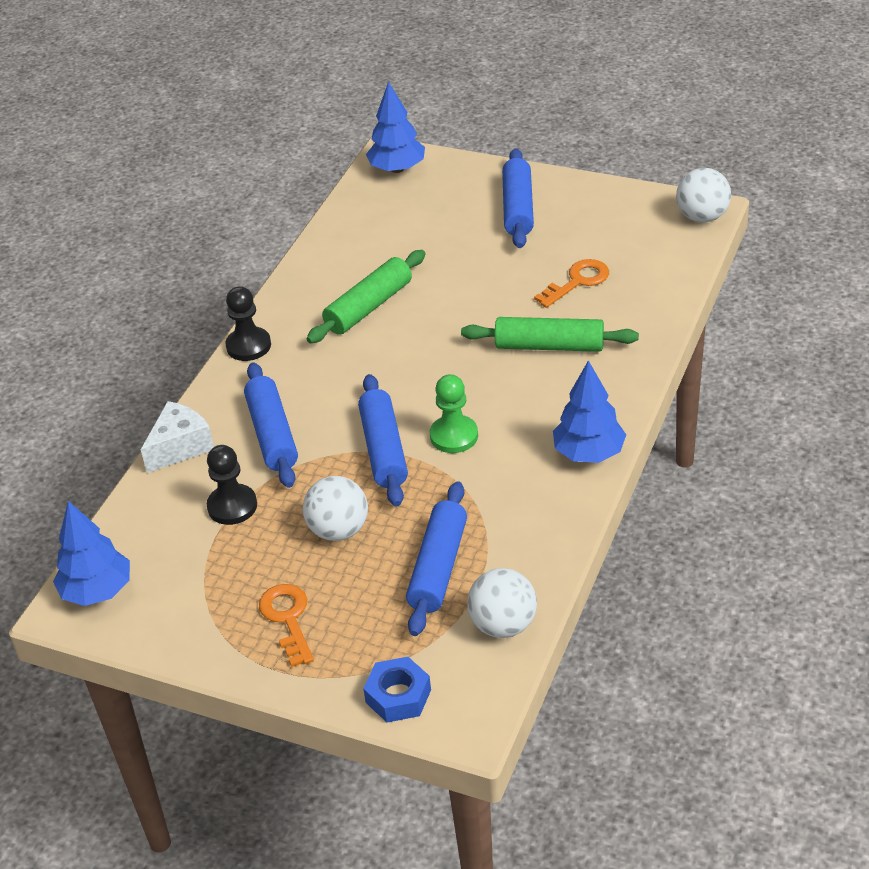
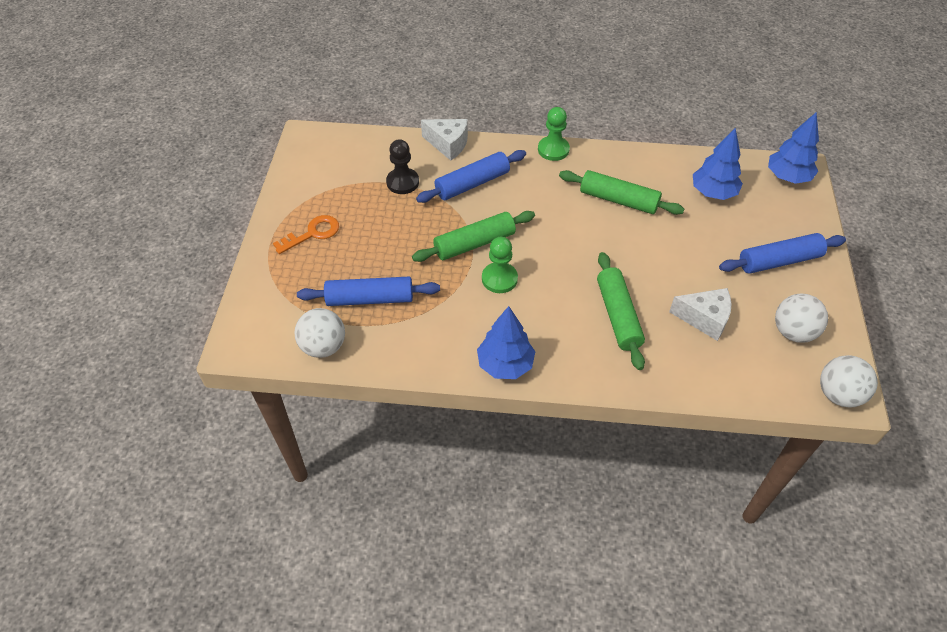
camera: 70 degrees right, 10 degrees up
blue tree [53,501,130,606] -> blue tree moved to [693,128,743,200]
black pawn [225,286,271,361] -> green pawn [538,107,570,161]
white ball [303,476,368,541] -> white ball moved to [775,294,828,343]
blue rolling pin [358,374,408,506] -> green rolling pin [412,211,535,262]
blue nut [363,657,431,722] -> none
orange key [534,259,609,308] -> white cheese [669,288,731,341]

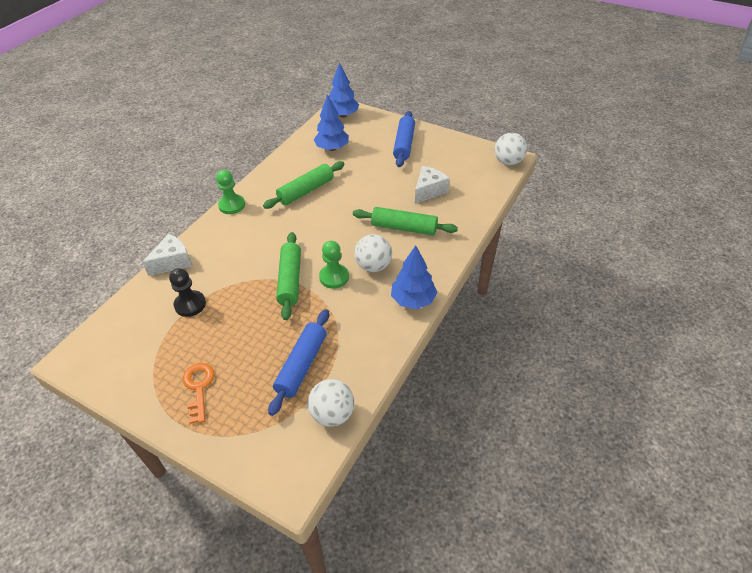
camera: 65 degrees left, 5 degrees down
blue rolling pin [416,150,526,203] -> none
white ball [775,294,828,343] -> white ball moved to [354,234,392,272]

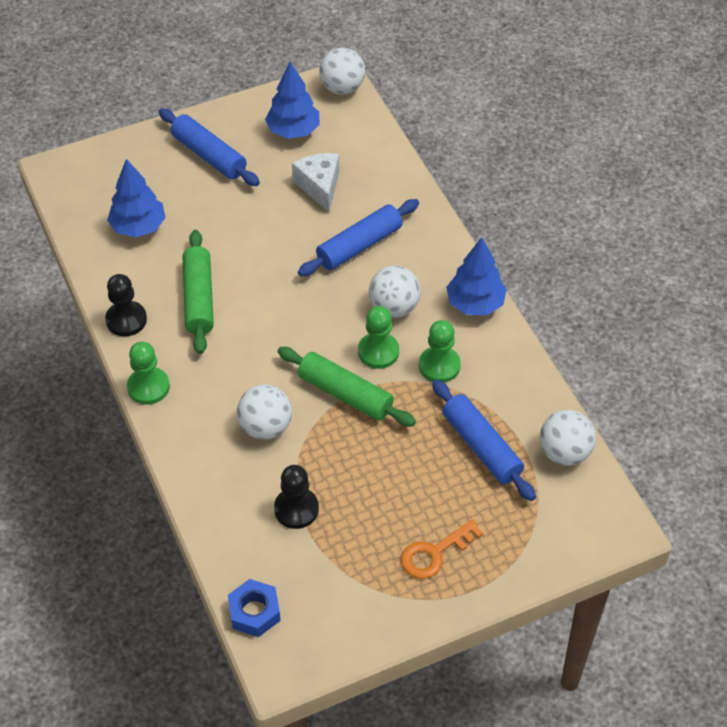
camera: 55 degrees left, 5 degrees up
white cheese [142,234,192,276] -> none
orange key [183,363,214,424] -> orange key turned 60 degrees counterclockwise [401,519,483,579]
blue tree [329,62,359,118] -> blue tree moved to [265,62,320,139]
green rolling pin [353,207,458,235] -> blue rolling pin [298,199,419,276]
none -> black pawn [105,274,147,336]
none -> blue nut [228,579,281,637]
none -> white ball [237,384,292,440]
none -> green pawn [419,320,461,383]

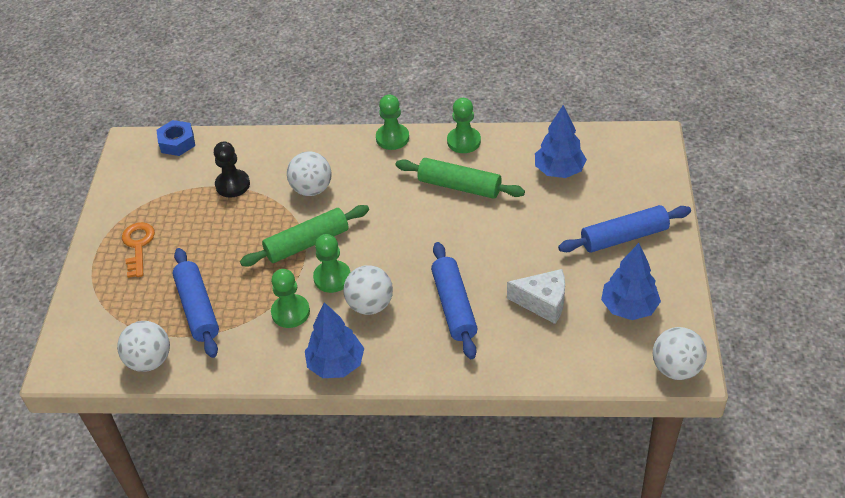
camera: 120 degrees right, 5 degrees down
black pawn [105,274,147,336] -> green pawn [447,98,481,153]
blue rolling pin [432,379,536,501] -> blue rolling pin turned 75 degrees clockwise [173,248,219,358]

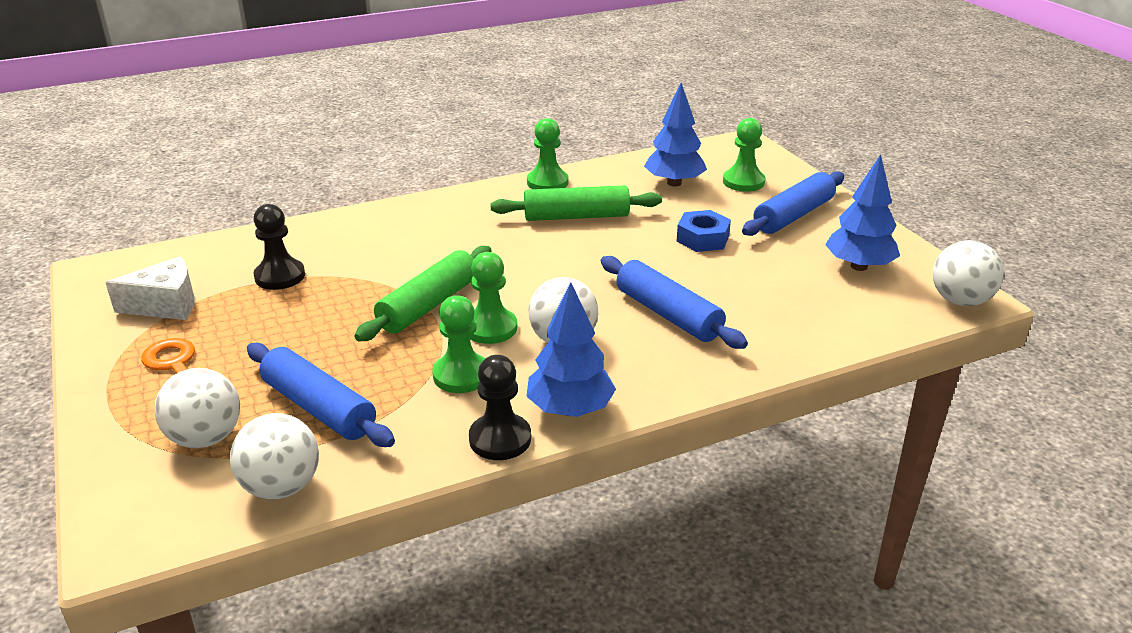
camera: 30 degrees left, 15 degrees down
blue nut [156,120,195,156] -> blue nut moved to [676,210,731,252]
white ball [287,151,332,196] -> white ball moved to [155,368,240,448]
green pawn [376,95,409,150] -> green pawn moved to [723,118,765,192]
white cheese [507,269,565,324] -> white cheese moved to [105,256,195,320]
none -> black pawn [469,355,531,460]

